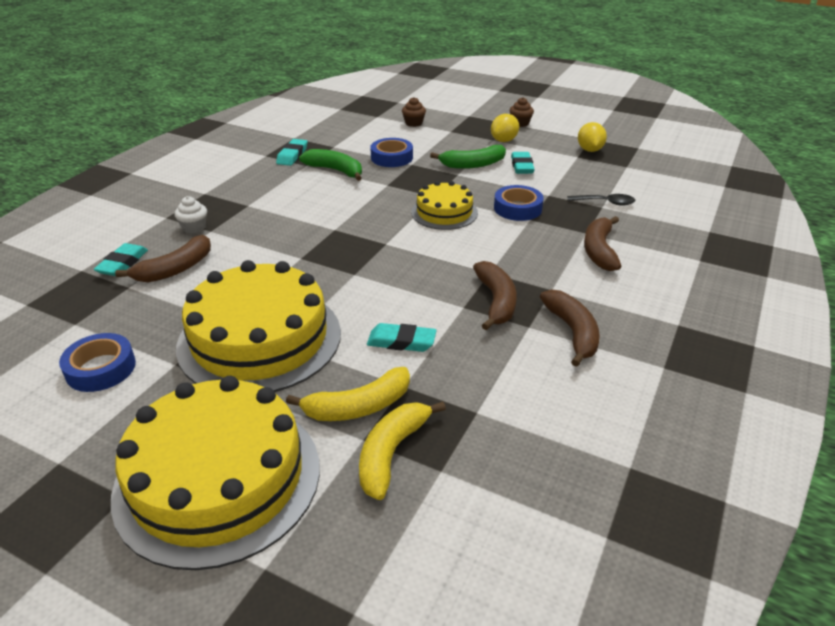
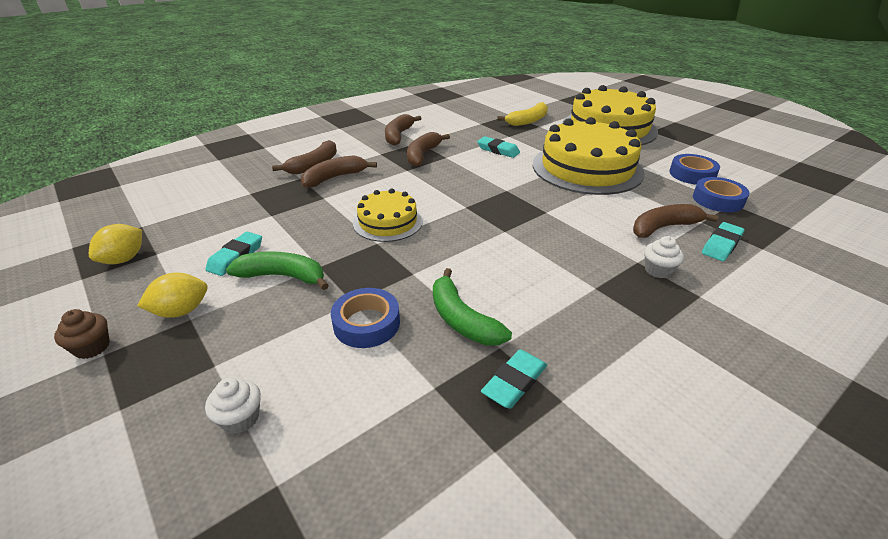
camera: 155 degrees left, 0 degrees up
yellow banana [286,367,410,421] -> none
brown cupcake [402,97,426,127] -> white cupcake [205,378,261,434]
blue tape [494,185,544,221] -> blue tape moved to [693,177,750,212]
black spoon [567,194,635,206] -> none
none -> brown banana [301,155,377,188]

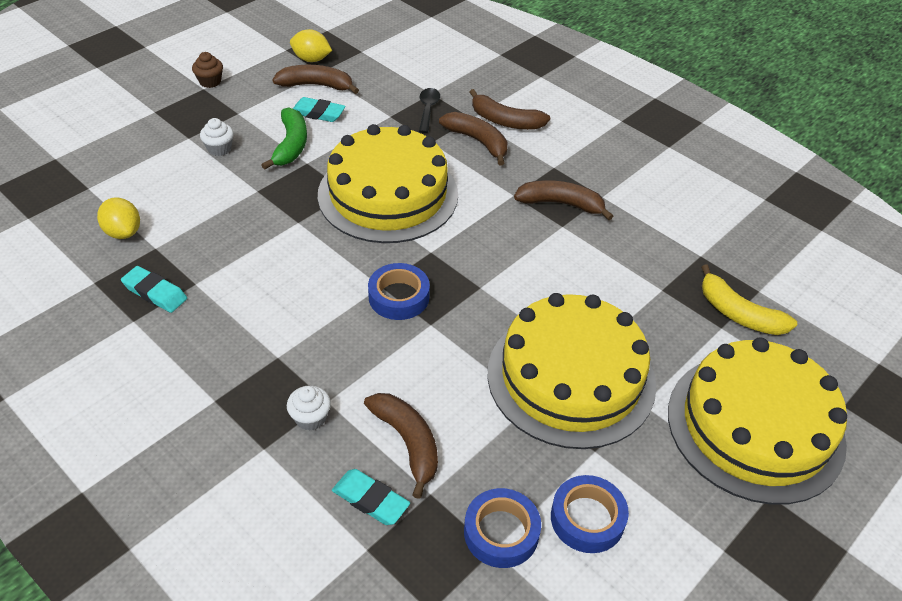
camera: 80 degrees right, 10 degrees up
yellow lemon [137,273,208,318] -> yellow lemon moved to [97,198,140,239]
white cupcake [205,378,261,434] -> white cupcake moved to [200,118,234,156]
blue tape [331,288,400,348] -> blue tape moved to [368,263,430,320]
yellow cake [353,189,423,242] -> yellow cake [318,124,458,243], size x1.87
brown banana [385,114,422,146] -> brown banana moved to [273,65,359,94]
green banana [433,268,512,345] -> none
turquoise eraser [477,137,520,158] -> none
none -> black spoon [419,88,440,133]

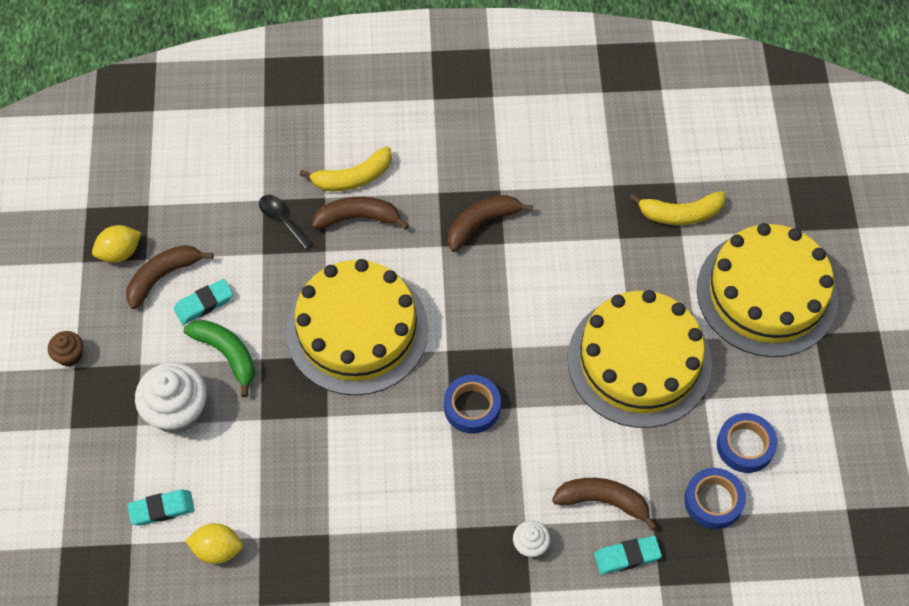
camera: 45 degrees left, 15 degrees up
turquoise eraser [121,266,187,313] -> turquoise eraser moved to [127,489,195,526]
white cupcake [200,118,234,156] -> white cupcake [135,362,207,434], size x1.97
brown banana [470,89,550,130] -> yellow banana [300,146,392,191]

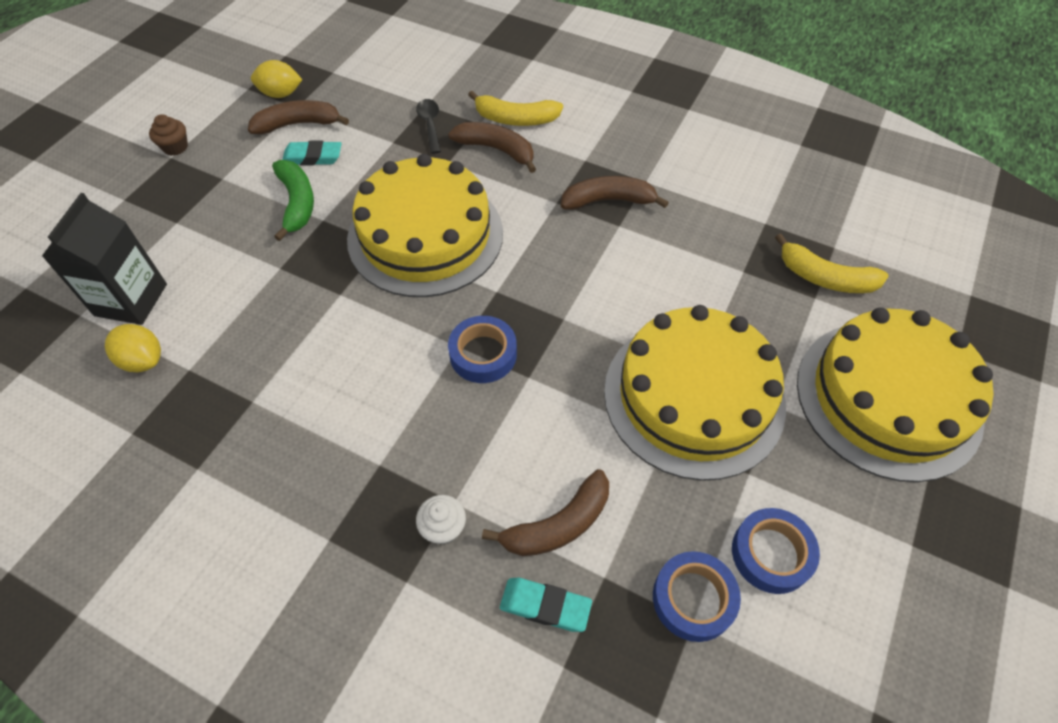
camera: 30 degrees right, 5 degrees down
turquoise eraser [127,489,195,526] -> black carton [42,193,167,325]
white cupcake [135,362,207,434] -> none
brown banana [552,478,657,531] -> brown banana turned 105 degrees clockwise [482,469,609,556]

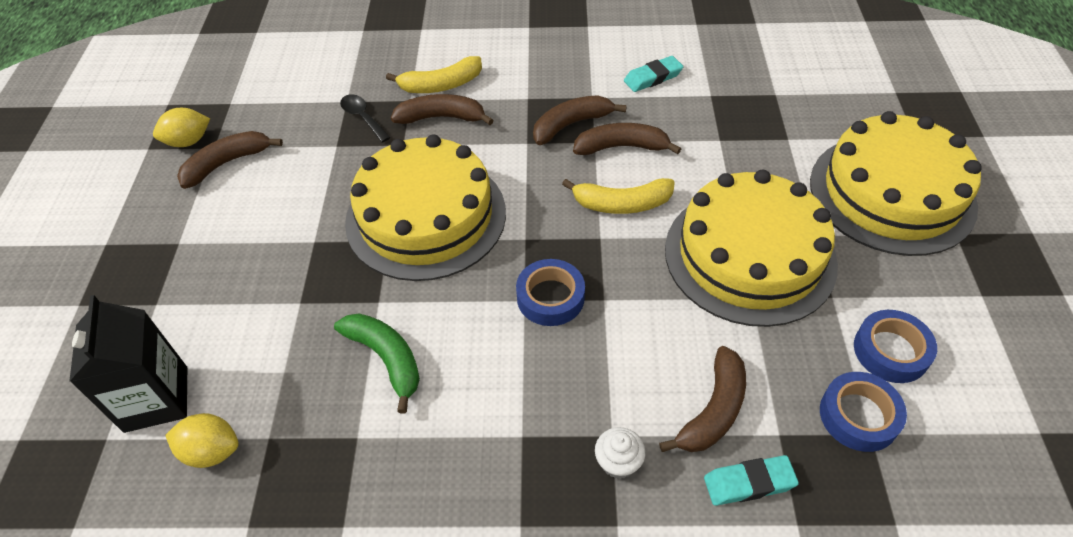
camera: 25 degrees left, 5 degrees down
brown cupcake [149,114,188,156] -> none
green banana [272,160,314,241] -> green banana moved to [334,314,420,413]
turquoise eraser [282,141,342,166] -> turquoise eraser moved to [624,56,683,92]
yellow banana [775,234,889,293] -> yellow banana moved to [562,178,675,214]
none -> brown banana [573,123,681,155]

